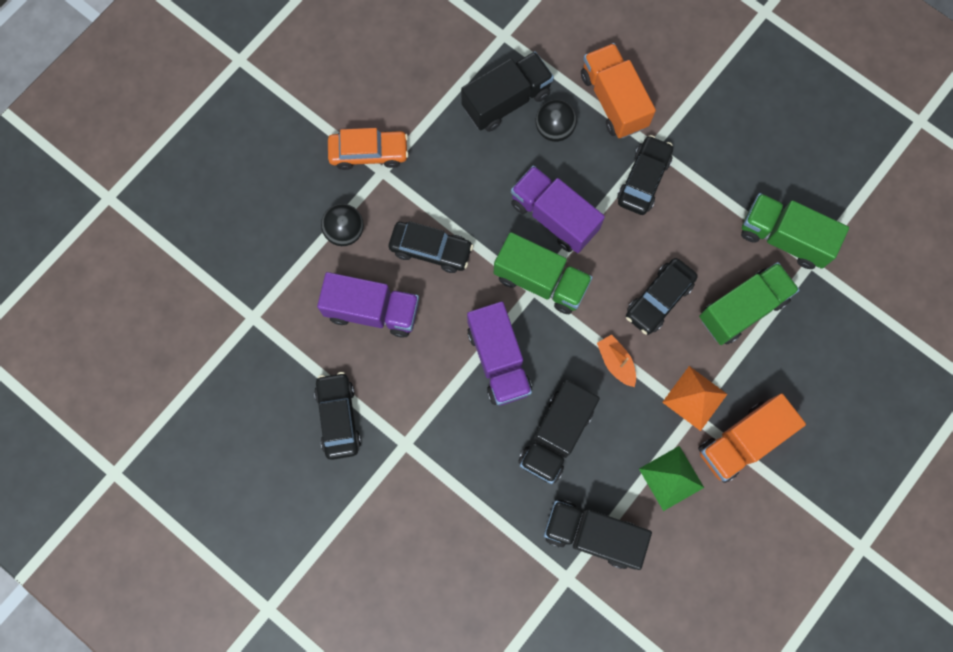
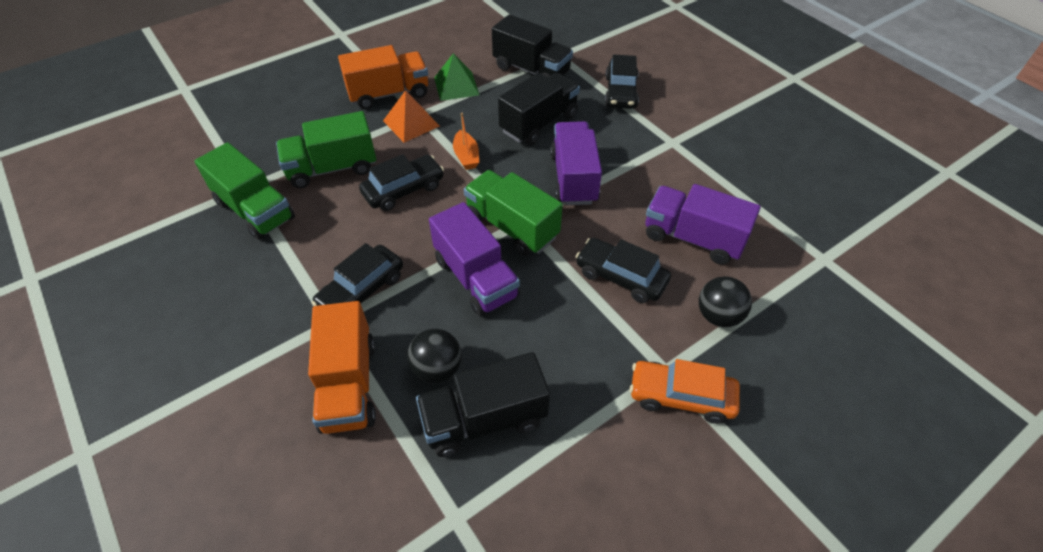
camera: 165 degrees left, 25 degrees down
black car [314,372,361,460] -> black car moved to [605,55,639,109]

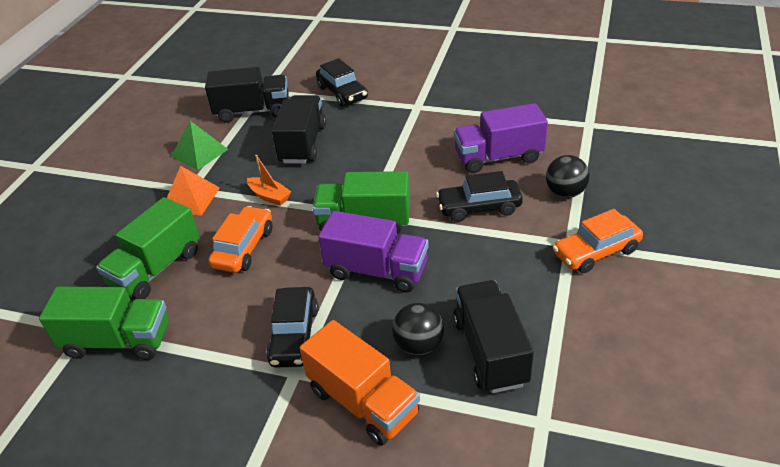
camera: 35 degrees left, 10 degrees down
orange truck [338,45,428,109] -> none
black car [359,154,444,211] -> orange car [208,206,273,273]
black truck [416,352,550,457] -> black truck turned 135 degrees clockwise [453,280,534,393]
purple truck [550,121,602,205] -> none

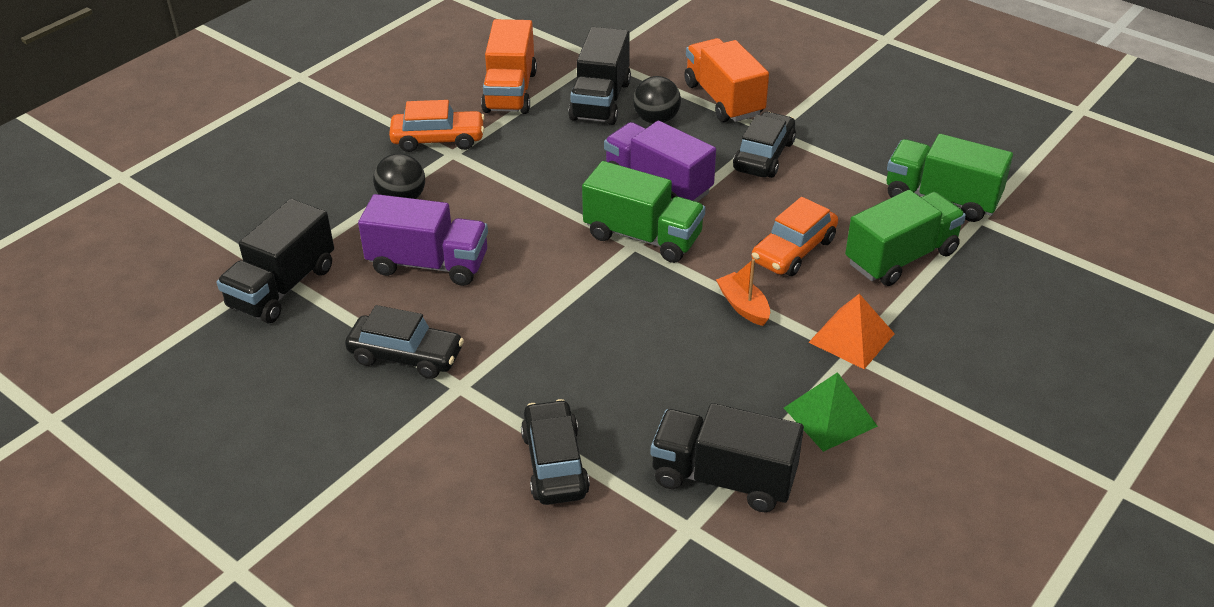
camera: 160 degrees left, 0 degrees up
black truck [272,95,326,164] -> black truck moved to [217,199,334,323]
black car [436,171,523,222] -> black car moved to [345,305,464,379]
none -> orange truck [481,19,537,114]

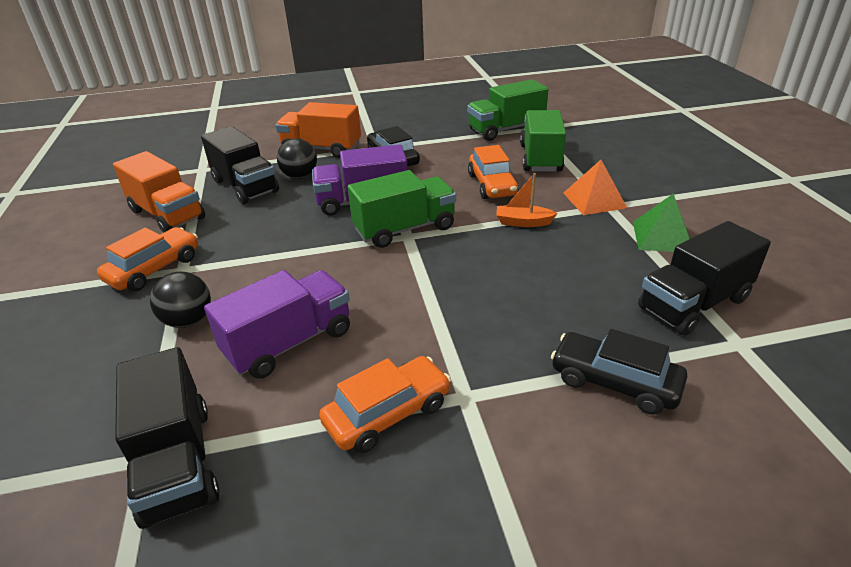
camera: 50 degrees left, 5 degrees down
black car [345,305,464,379] -> orange car [319,356,451,453]

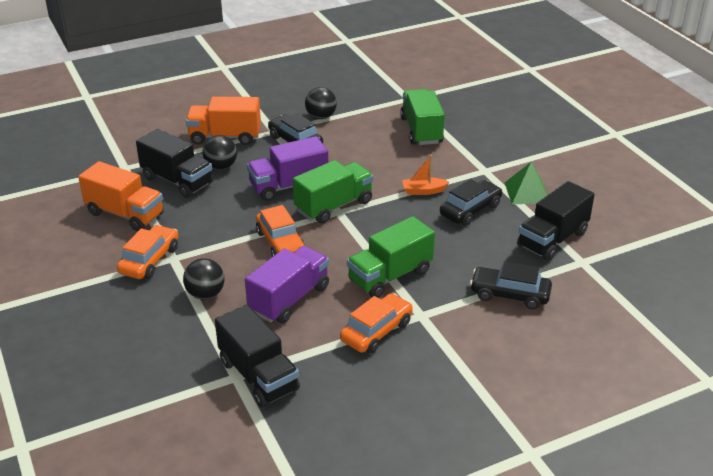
camera: 15 degrees left, 0 degrees up
green truck [467,79,549,141] -> green truck moved to [347,216,435,298]
orange car [468,145,519,199] -> orange car moved to [256,205,306,257]
orange pyramid [564,160,627,215] -> none
none -> black ball [305,87,337,119]
none -> black car [440,179,503,226]

